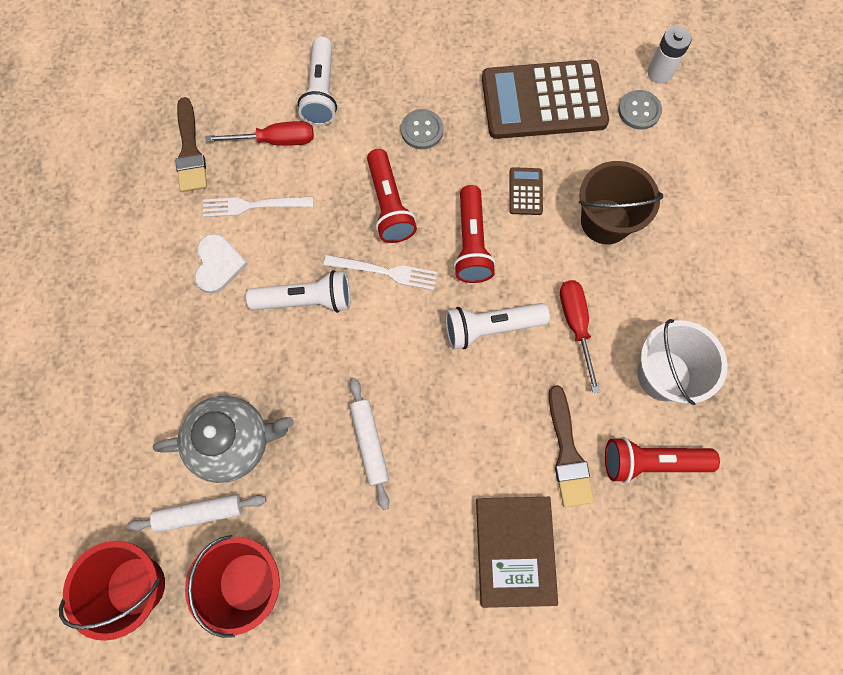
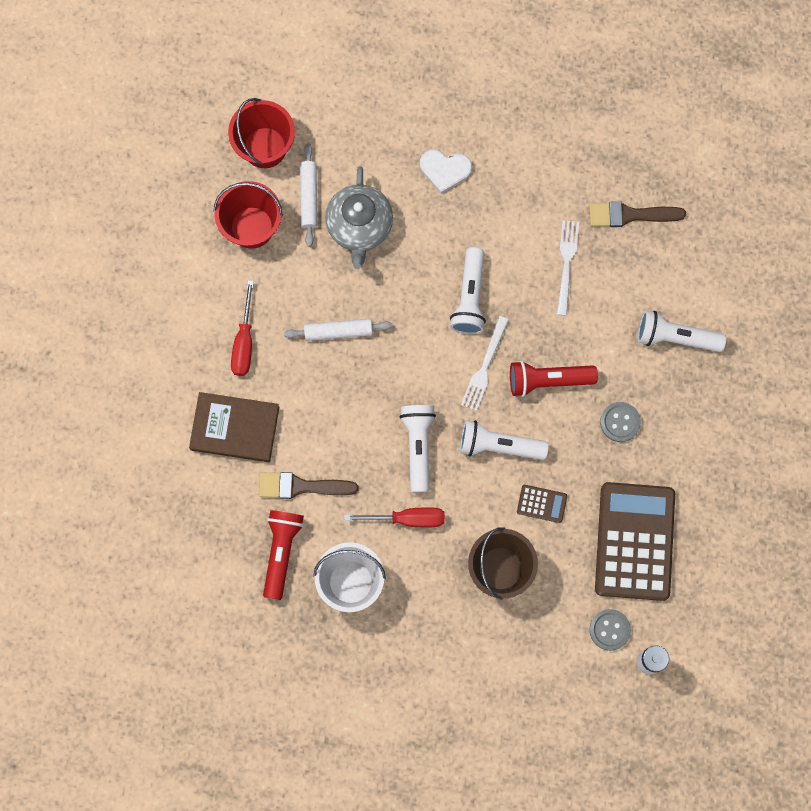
camera: 100 degrees right, 5 degrees up
white heart [194,234,248,294] -> white heart moved to [420,149,472,194]
red screwdriver [206,121,314,146] -> red screwdriver moved to [231,280,254,376]
red flashlight [454,185,496,283] -> white flashlight [460,420,549,460]

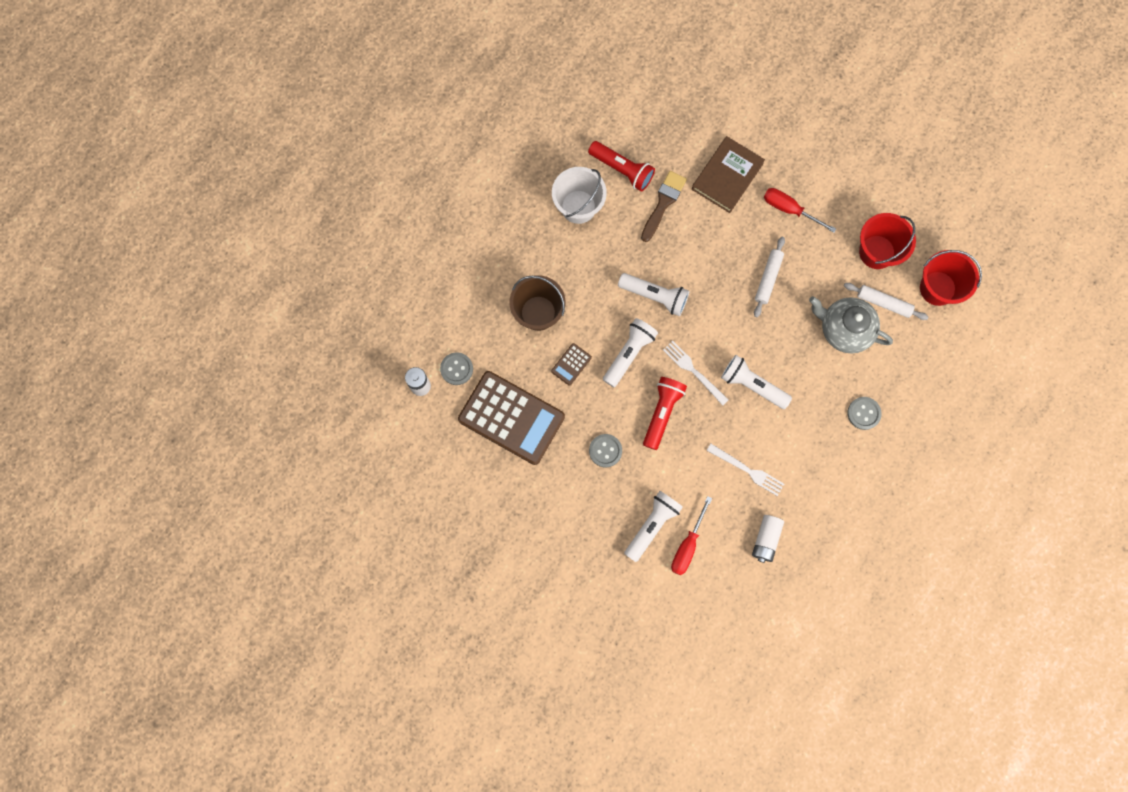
camera: 115 degrees right, 0 degrees up
red screwdriver [345,507,445,527] -> red screwdriver moved to [671,496,712,575]
white heart [420,149,472,194] -> grey button [847,397,882,430]
brown brush [589,201,686,227] -> white battery [752,515,784,563]

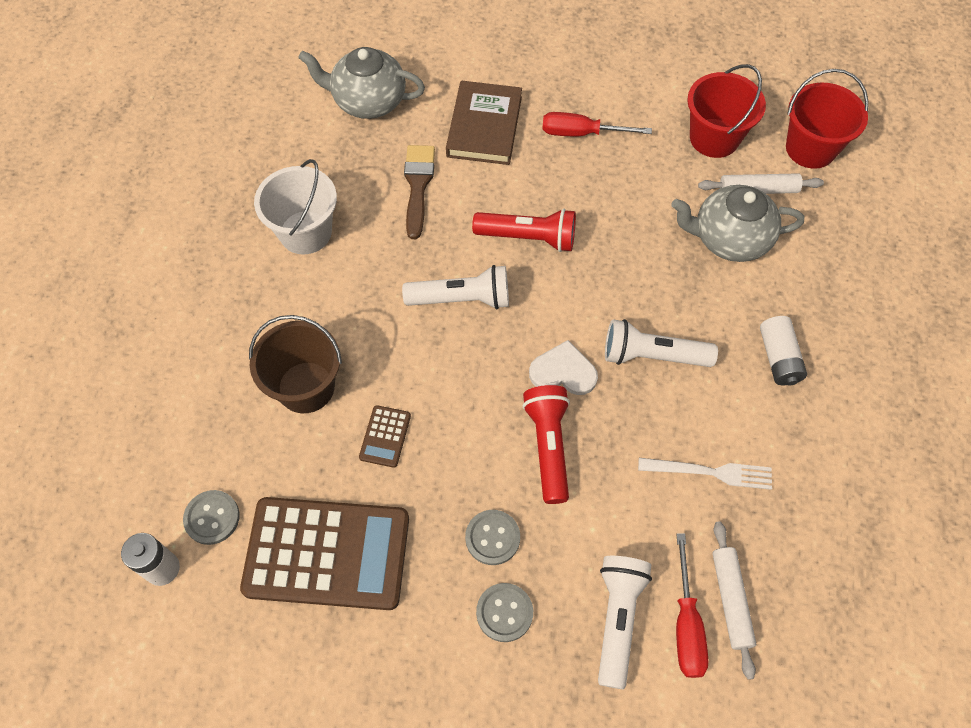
camera: 25 degrees left, 15 degrees down
red flashlight [588,141,655,192] -> red flashlight moved to [472,209,576,252]
white flashlight [603,318,658,387] -> none
white fork [663,341,728,406] -> white heart [529,340,598,395]
white battery [752,515,784,563] -> white battery moved to [760,316,807,386]
white rolling pin [754,237,785,317] -> white rolling pin moved to [712,521,756,680]
grey button [847,397,882,430] -> grey button moved to [476,583,533,642]
none -> grey teapot [298,47,425,119]

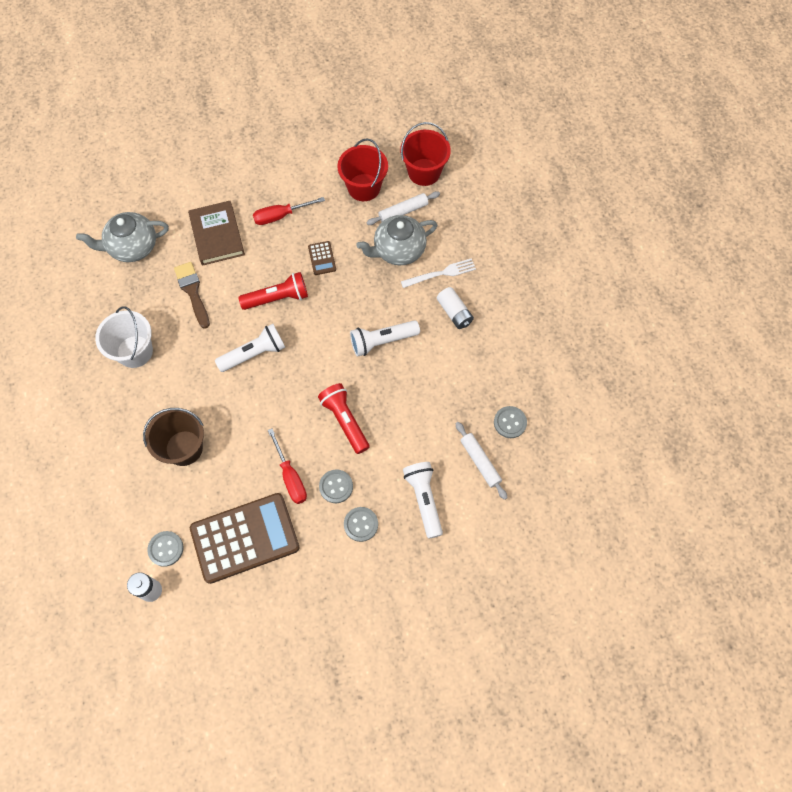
camera: 25 degrees left, 5 degrees up
brown calculator [359,405,411,468] -> brown calculator moved to [308,241,336,275]
white heart [529,340,598,395] -> none
white fork [638,458,772,490] -> white fork moved to [401,258,476,288]
red screwdriver [676,533,708,678] -> red screwdriver moved to [268,429,307,504]
none -> grey button [494,406,527,438]

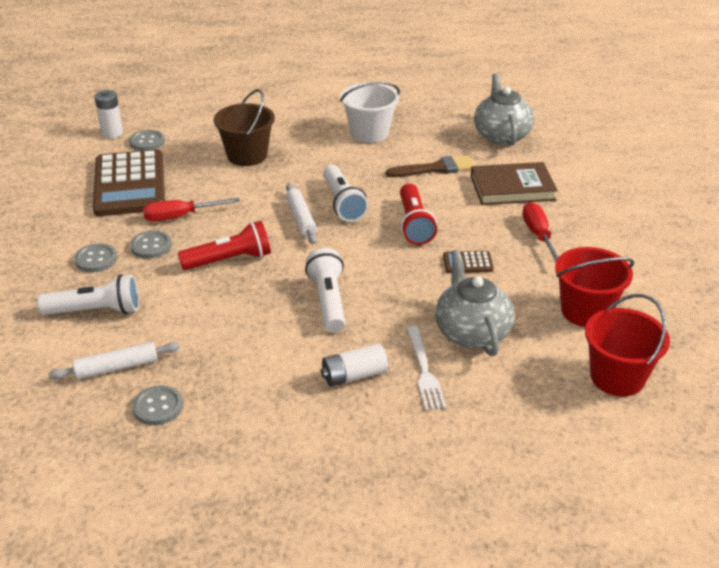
camera: 100 degrees right, 30 degrees down
white rolling pin [366,191,440,225] -> white rolling pin moved to [286,183,317,244]

